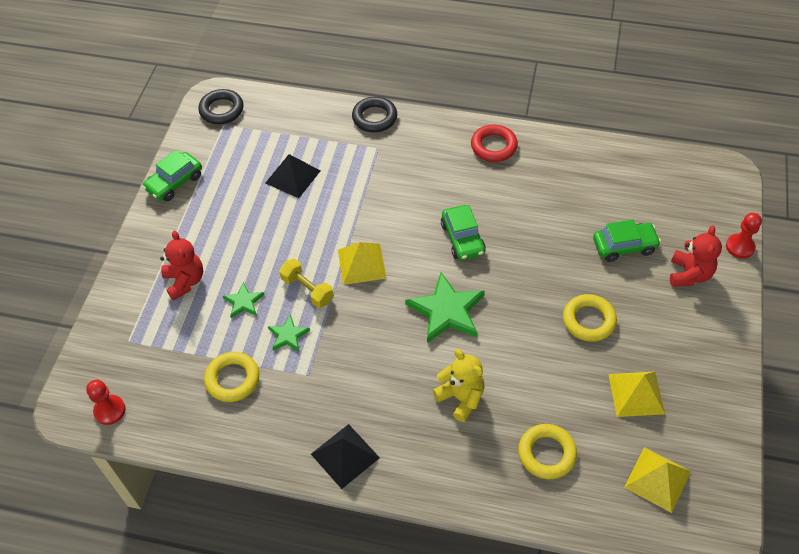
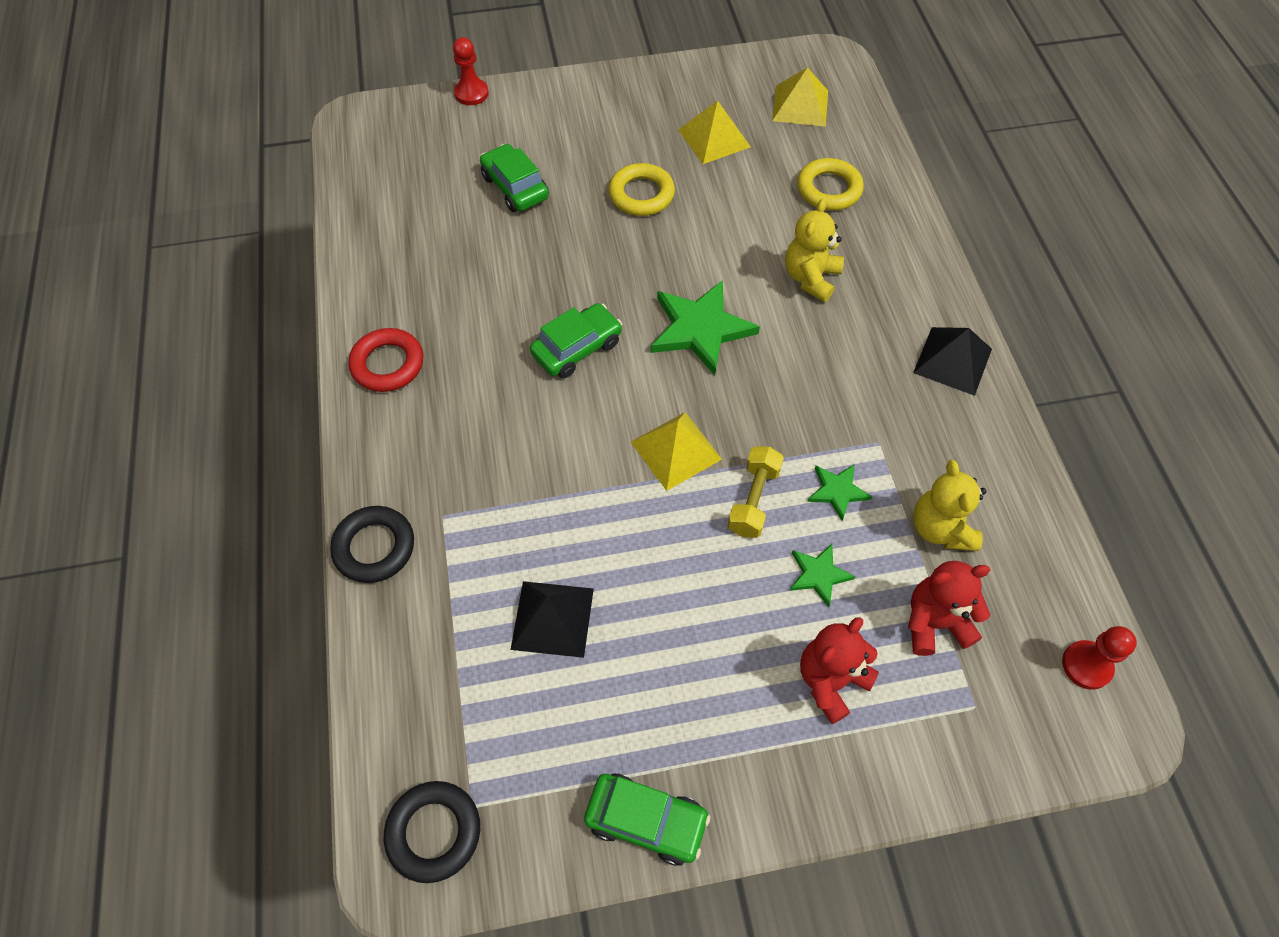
camera: 115 degrees left, 5 degrees up
yellow ring [204,352,259,402] -> yellow teddy bear [913,460,986,551]
red teddy bear [670,225,722,287] -> red teddy bear moved to [908,561,990,656]

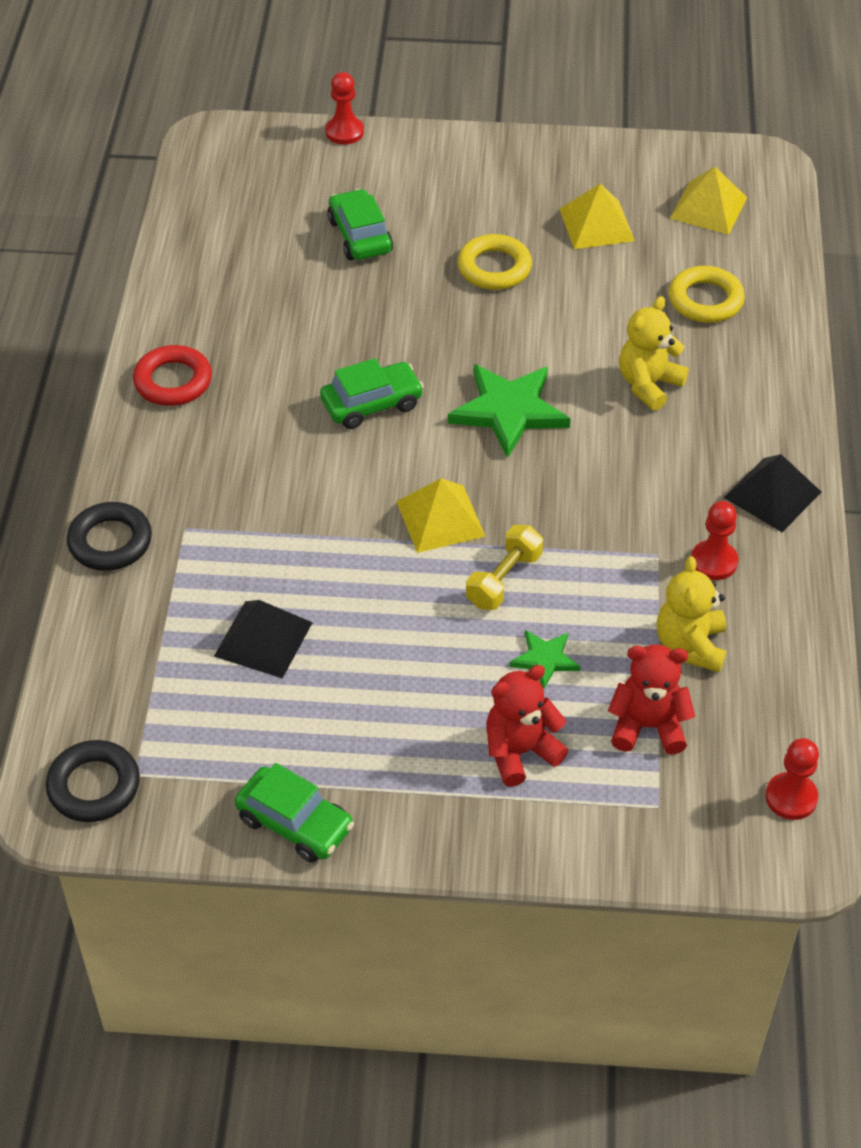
camera: 15 degrees right, 10 degrees down
green star [807,464,872,521] -> none
none -> red pawn [691,501,738,580]

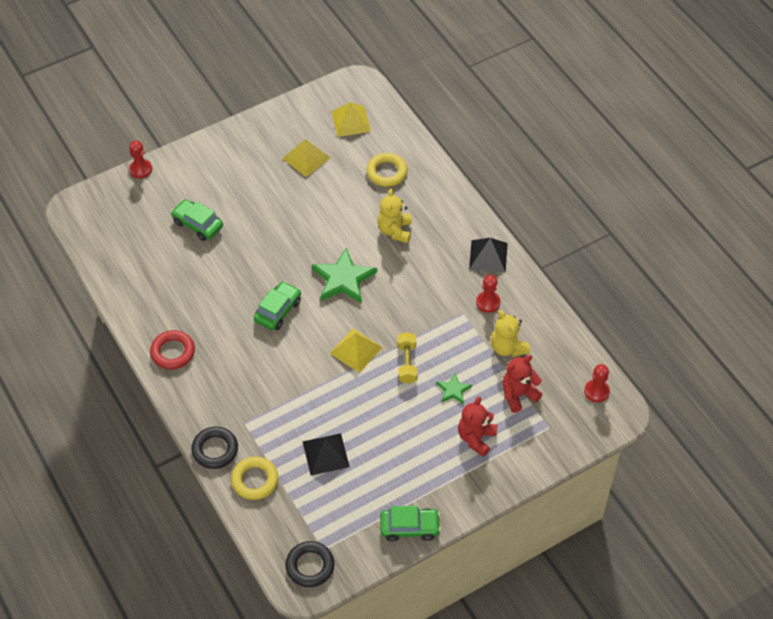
camera: 35 degrees left, 5 degrees up
yellow ring [458,234,532,290] -> yellow ring moved to [231,457,278,500]

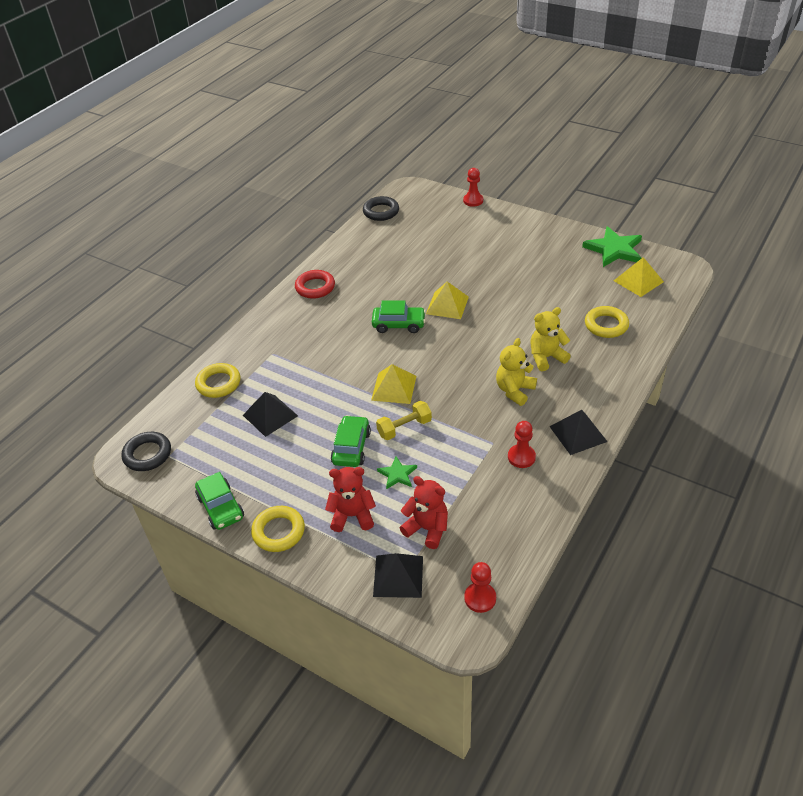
camera: 65 degrees right, 10 degrees down
green car [171,199,223,241] -> green car moved to [331,415,371,467]
black ring [191,427,238,469] -> black ring moved to [363,196,399,221]
yellow pyramid [282,139,331,177] -> yellow pyramid moved to [426,282,469,319]
green star [312,248,377,303] -> green star moved to [582,226,642,267]
yellow teddy bear [491,310,530,357] -> yellow teddy bear moved to [496,338,537,406]
none -> yellow ring [251,506,305,552]
none -> black pyramid [373,553,423,598]

